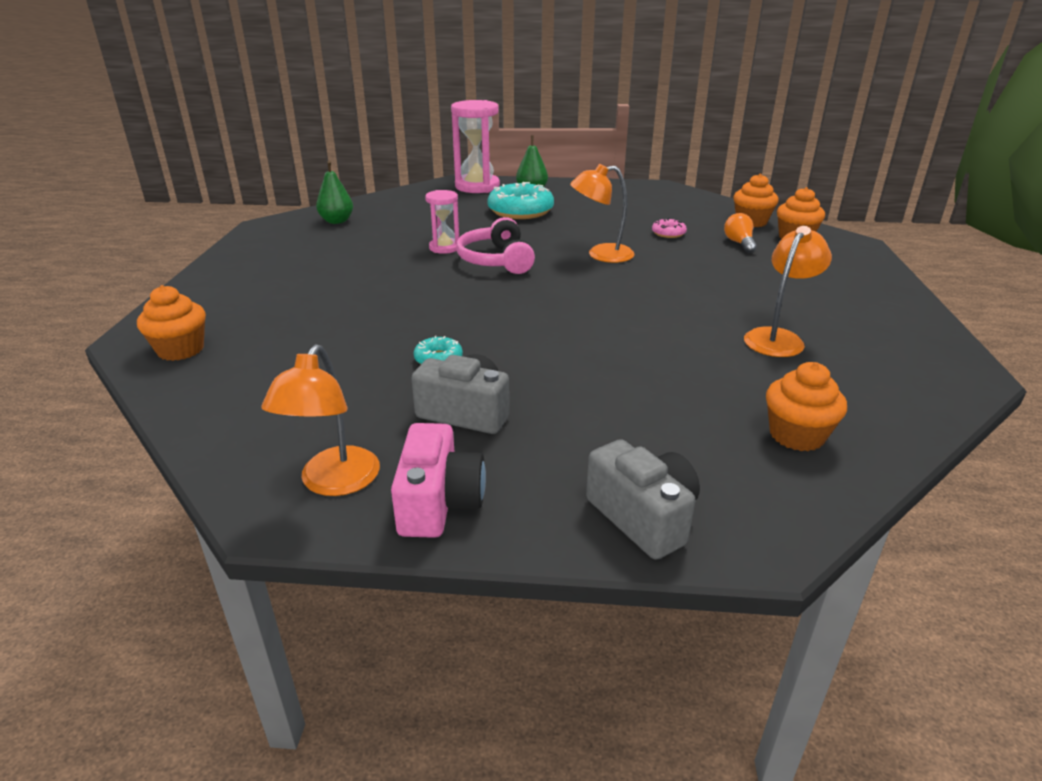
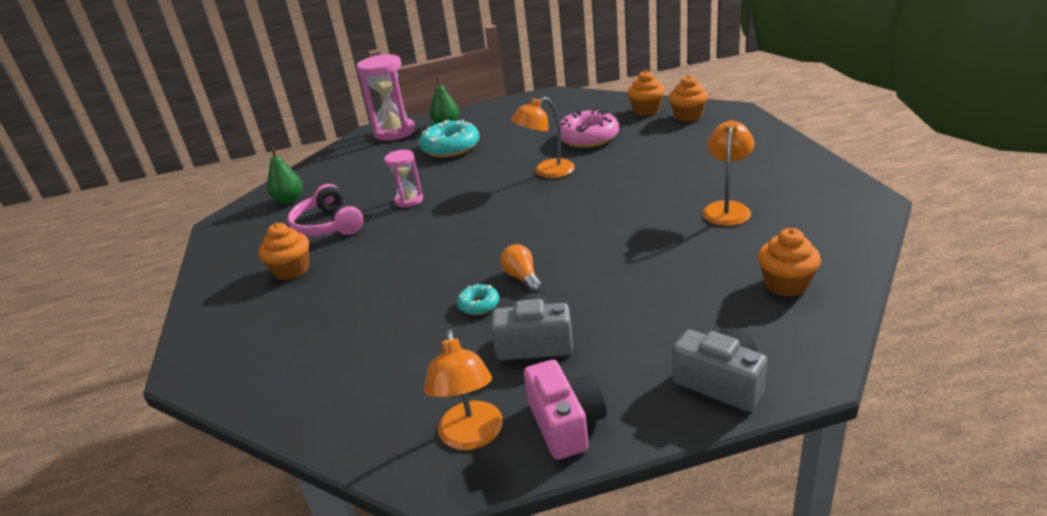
camera: 15 degrees left, 0 degrees up
orange cupcake [137,285,206,361] -> orange cupcake moved to [259,223,309,280]
pink headphones [456,217,535,274] -> pink headphones moved to [287,184,363,236]
pink donut [652,218,687,238] -> pink donut [557,109,619,148], size x2.10
orange light bulb [724,213,757,253] -> orange light bulb moved to [501,244,542,293]

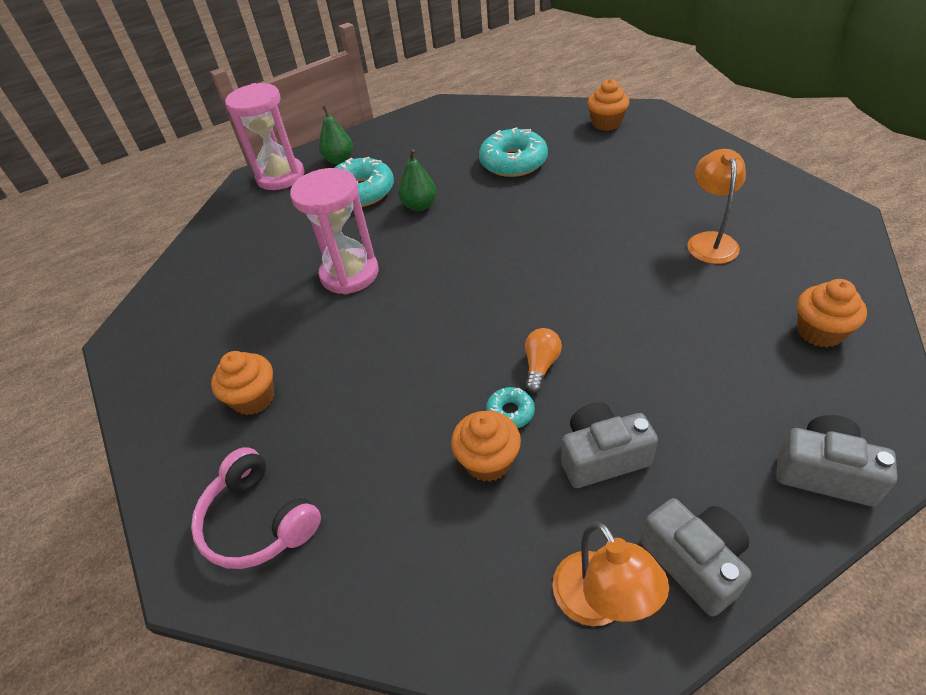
camera: 15 degrees left, 15 degrees up
green pear [267,148,303,204] -> green pear moved to [399,149,437,211]
pink headphones [287,184,363,236] -> pink headphones moved to [191,447,321,569]
pink hourglass [384,150,423,208] -> pink hourglass [290,168,379,294], size x1.79
orange light bulb [501,244,542,293] -> orange light bulb turned 60 degrees clockwise [525,328,562,393]
orange lamp [511,97,575,178] -> none
pink camera [524,360,607,460] -> grey camera [640,498,752,616]
pink donut [557,109,619,148] -> turquoise donut [479,127,548,177]
orange cupcake [627,70,665,115] -> orange cupcake moved to [451,411,521,482]

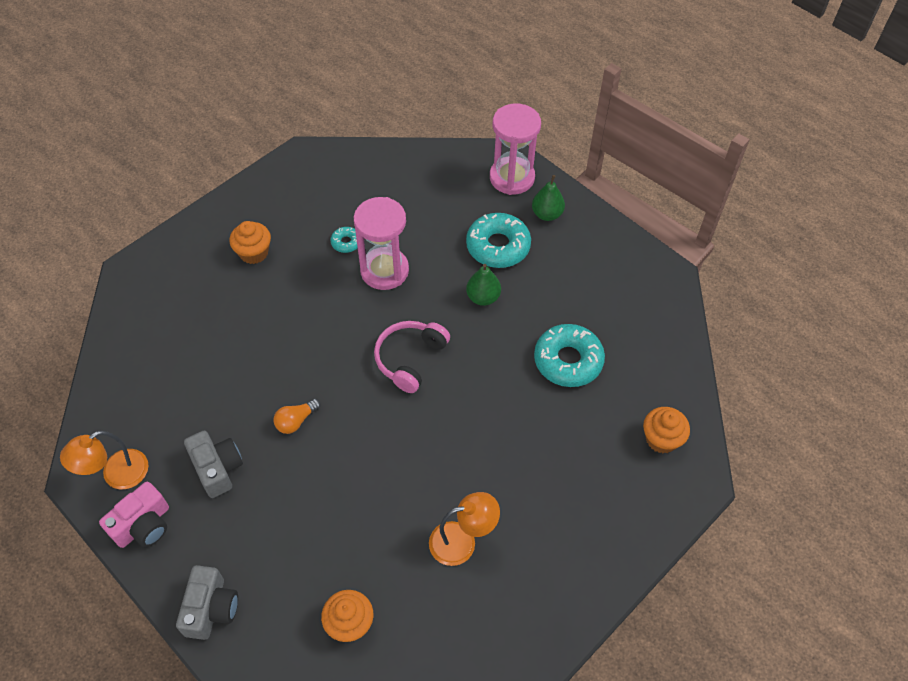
camera: 70 degrees right, 10 degrees up
pink headphones [191,447,321,569] -> pink headphones moved to [374,321,450,393]
orange cupcake [451,411,521,482] -> none
turquoise donut [486,387,535,428] -> turquoise donut moved to [330,227,358,253]
orange light bulb [525,328,562,393] -> orange light bulb turned 135 degrees clockwise [273,399,320,434]
grey camera [640,498,752,616] -> pink camera [99,482,169,548]

